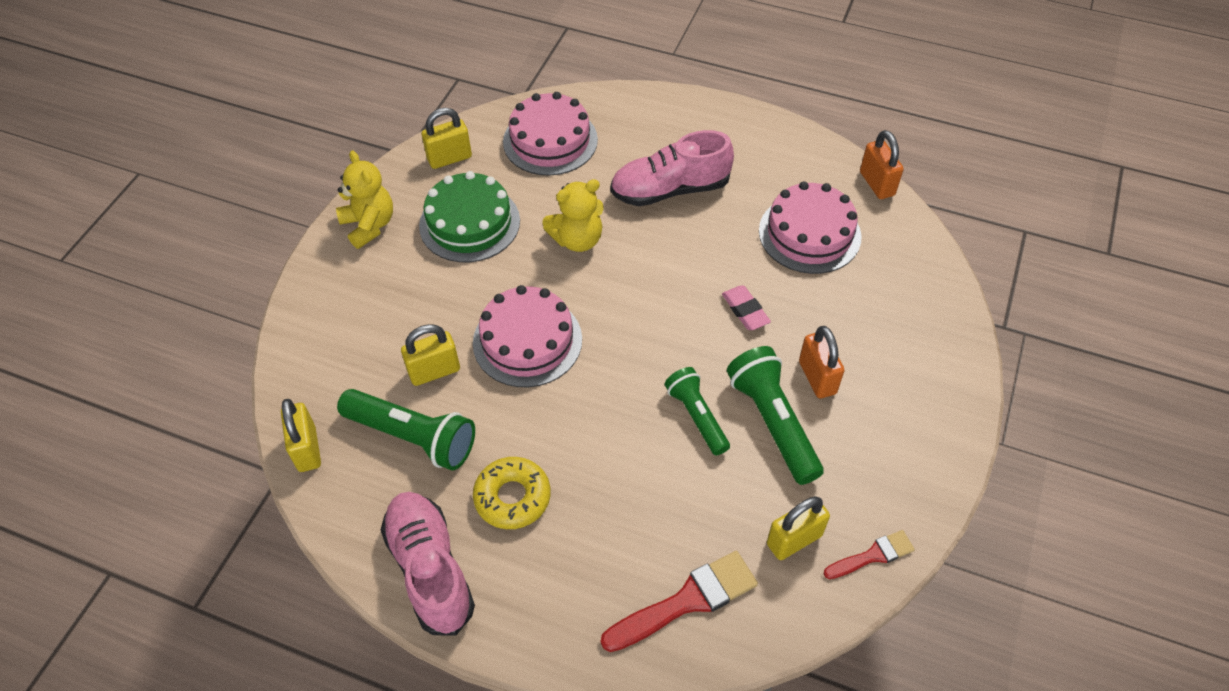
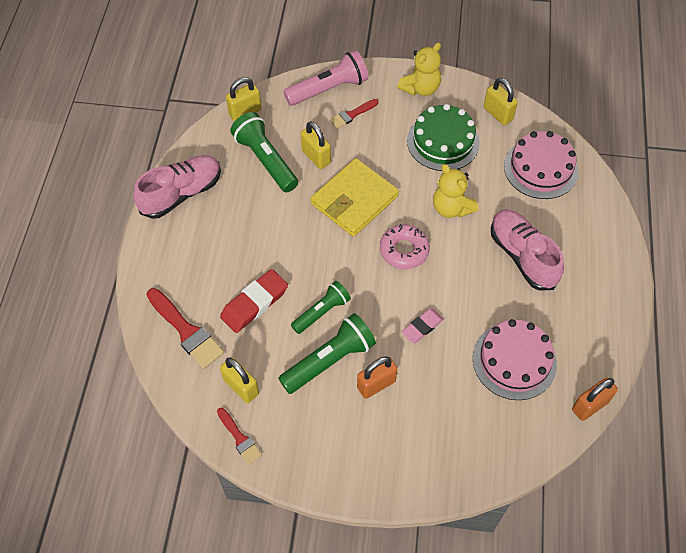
camera: 75 degrees right, 5 degrees up
green flashlight [337,389,475,470] -> green flashlight turned 135 degrees clockwise [230,112,298,192]
pink cake [473,285,582,387] -> yellow wallet [311,158,399,237]
yellow donut [473,457,550,529] -> none
none -> red eraser [220,269,288,333]
none -> pink flashlight [283,50,368,106]
none -> red brush [330,99,378,129]
none -> pink donut [380,224,430,269]

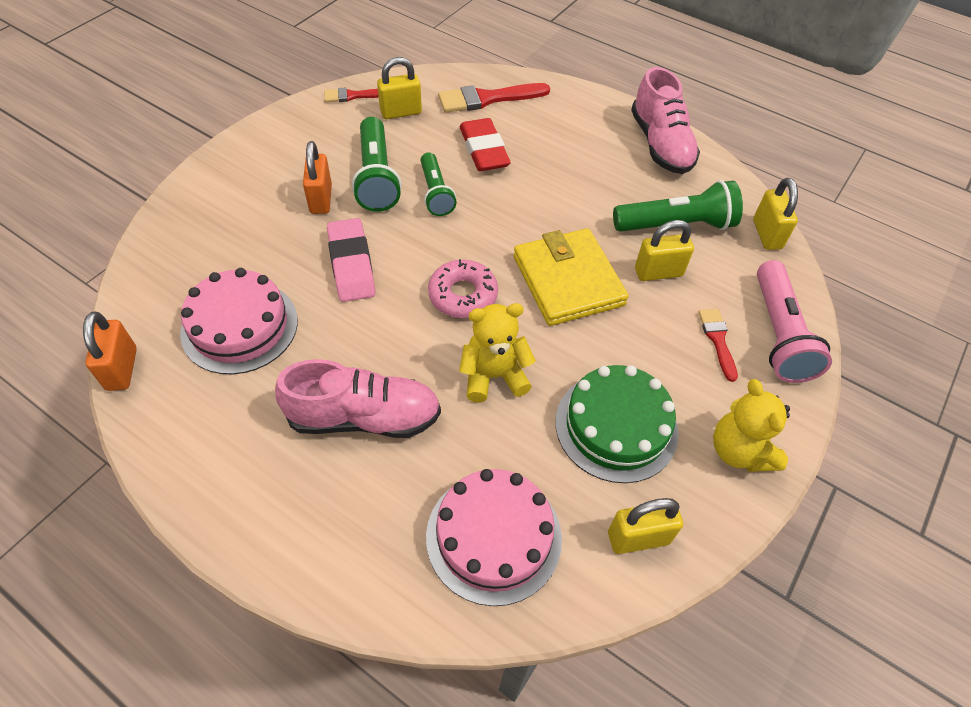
camera: 115 degrees right, 5 degrees down
pink eraser [402,309,444,343] -> pink eraser [327,218,375,302], size x1.59

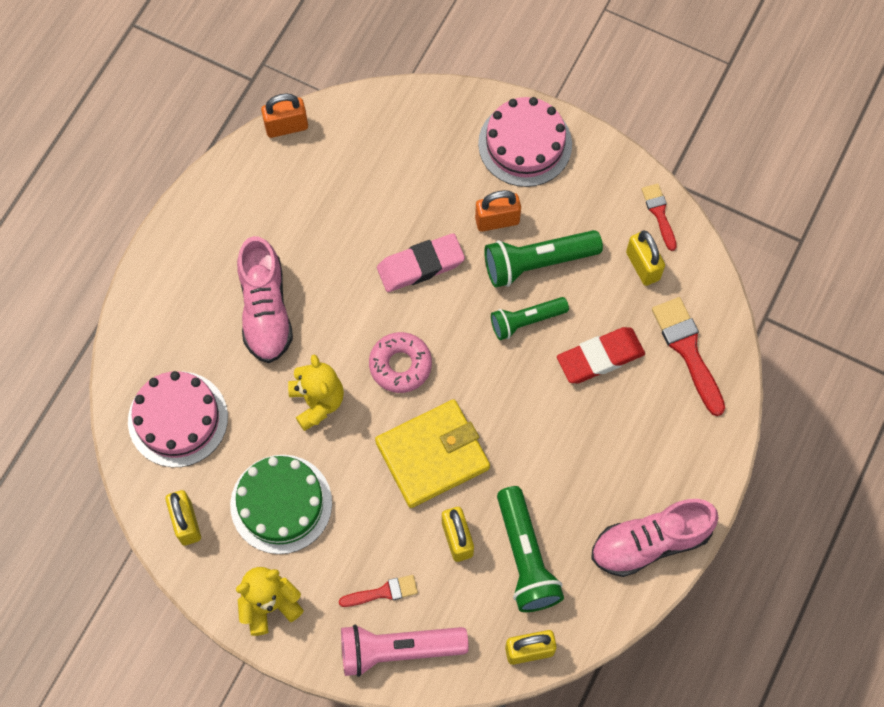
camera: 85 degrees right, 15 degrees up
pink cake [180,268,298,374] -> pink cake moved to [478,97,572,187]

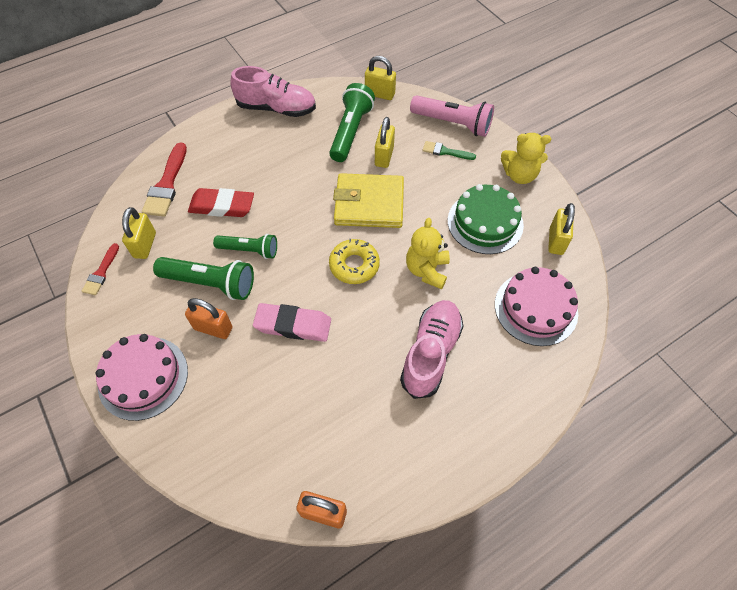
camera: 150 degrees left, 10 degrees down
red brush [339,575,418,607] -> green brush [422,141,476,160]
pink donut [369,332,432,393] -> yellow donut [329,239,380,284]

